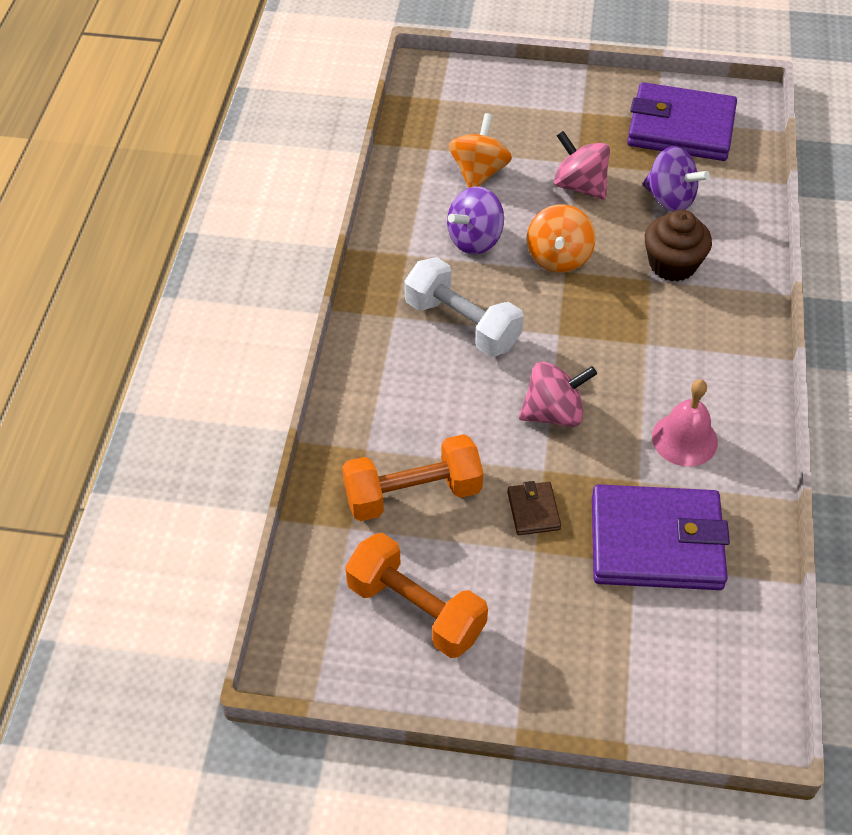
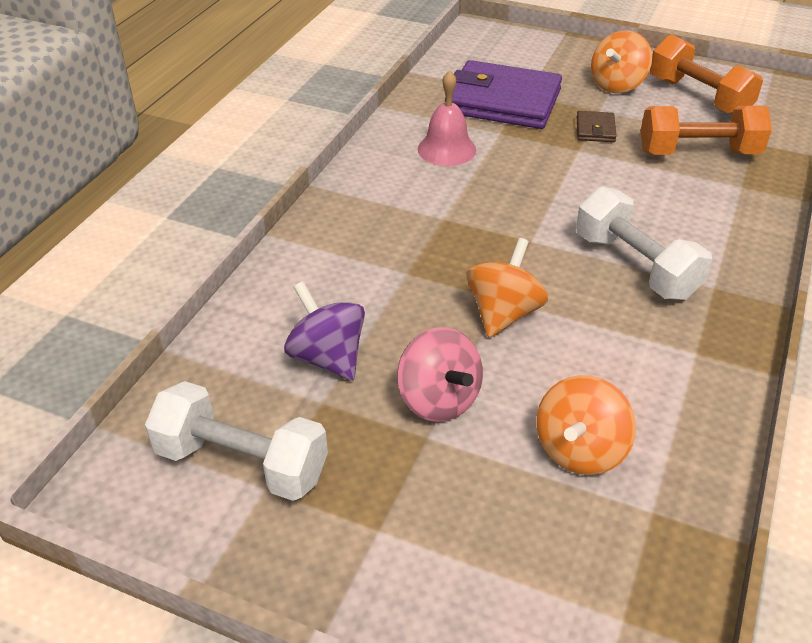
camera: 165 degrees left, 10 degrees down
purple spinning top [447,186,504,255] -> none
pink spinning top [519,361,597,427] -> none
purple wallet [627,82,737,161] -> white dumbbell [145,381,328,501]
brown cupcake [645,210,712,282] -> none
none -> orange spinning top [591,30,652,93]

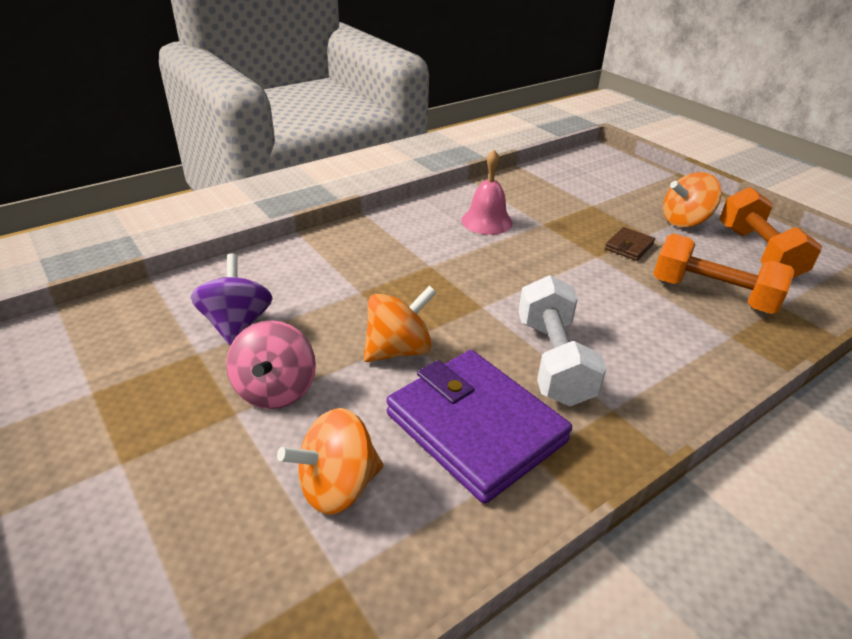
camera: 30 degrees right, 5 degrees down
white dumbbell [145,381,328,501] -> none
purple wallet [445,60,562,129] -> purple wallet moved to [386,350,572,504]

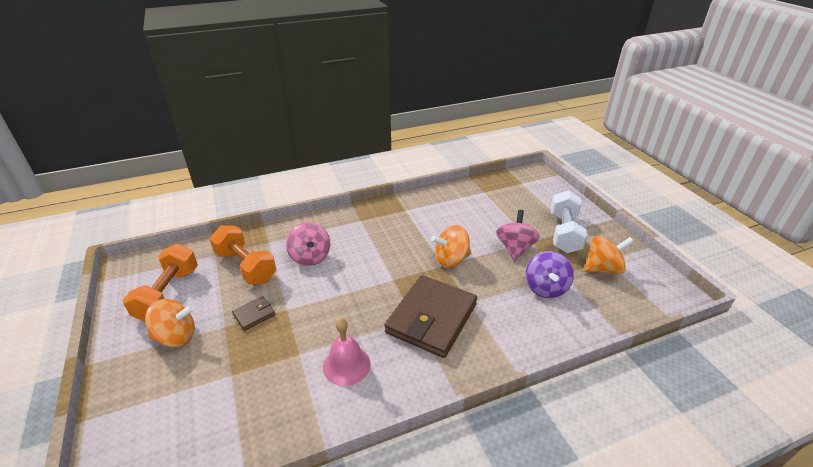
camera: 165 degrees left, 0 degrees up
orange spinning top [277,408,383,515] -> orange spinning top moved to [584,236,634,274]
purple wallet [386,350,572,504] -> none
white dumbbell [518,275,607,406] -> white dumbbell moved to [551,190,587,253]
none -> pink spinning top [286,222,331,266]
none -> brown wallet [384,275,477,358]

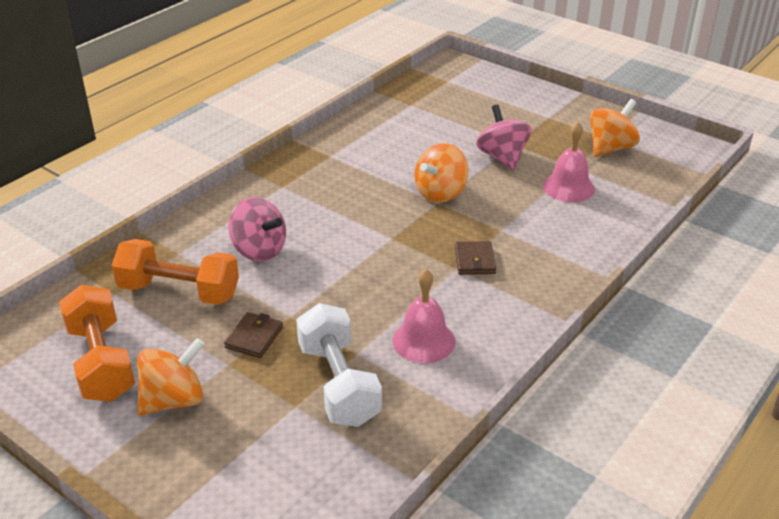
camera: 30 degrees left, 0 degrees up
brown wallet [384,275,477,358] -> brown wallet [455,241,496,275], size x0.43
purple spinning top [525,251,574,298] -> pink bell [543,122,595,202]
white dumbbell [551,190,587,253] -> white dumbbell moved to [296,303,382,427]

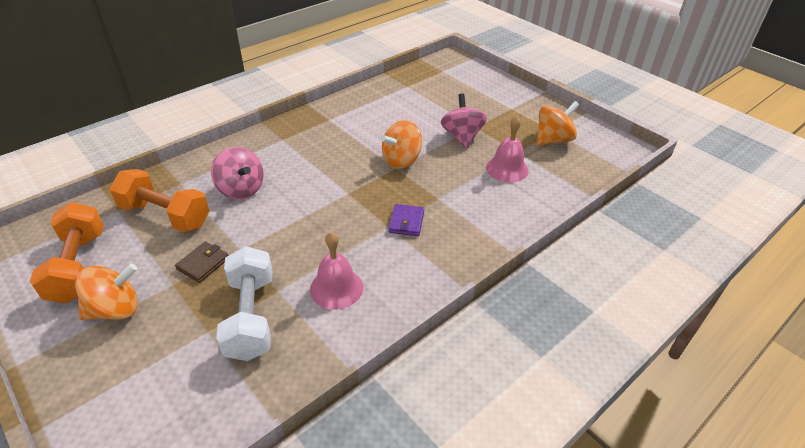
camera: 10 degrees right, 5 degrees up
brown wallet [455,241,496,275] -> purple wallet [388,204,424,236]

